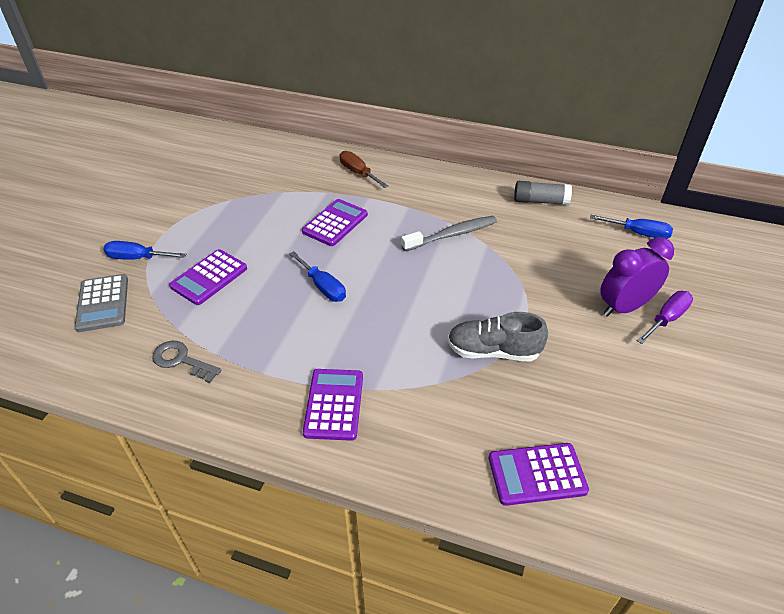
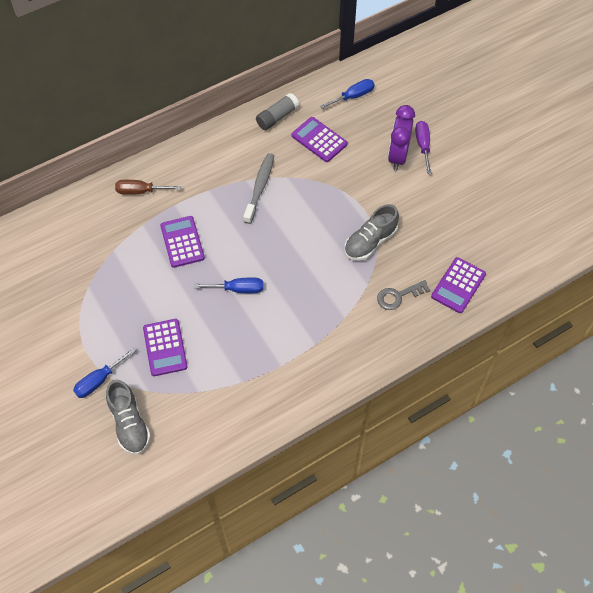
camera: 50 degrees left, 15 degrees up
grey calculator [75,274,128,332] -> grey shoe [106,379,151,455]
grey key [152,341,222,383] -> grey key moved to [377,280,430,310]
purple calculator [303,369,363,441] -> purple calculator moved to [292,117,347,162]

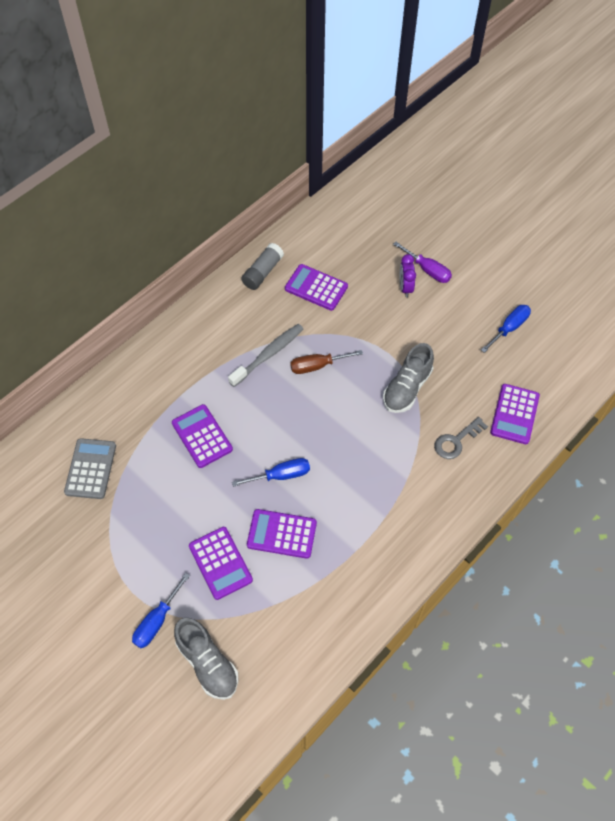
camera: 15 degrees left, 0 degrees up
brown screwdriver [115,180,181,195] -> brown screwdriver moved to [290,350,363,374]
grey toothbrush [243,153,274,224] -> grey toothbrush turned 45 degrees clockwise [228,324,303,387]
blue screwdriver [320,79,375,109] -> blue screwdriver moved to [481,305,531,353]
purple clock [388,105,415,171] -> purple clock [400,254,416,297], size x0.60
purple screwdriver [415,121,432,174] -> purple screwdriver turned 150 degrees clockwise [393,242,452,283]
none -> grey calculator [64,438,116,499]
none -> purple calculator [247,509,317,559]

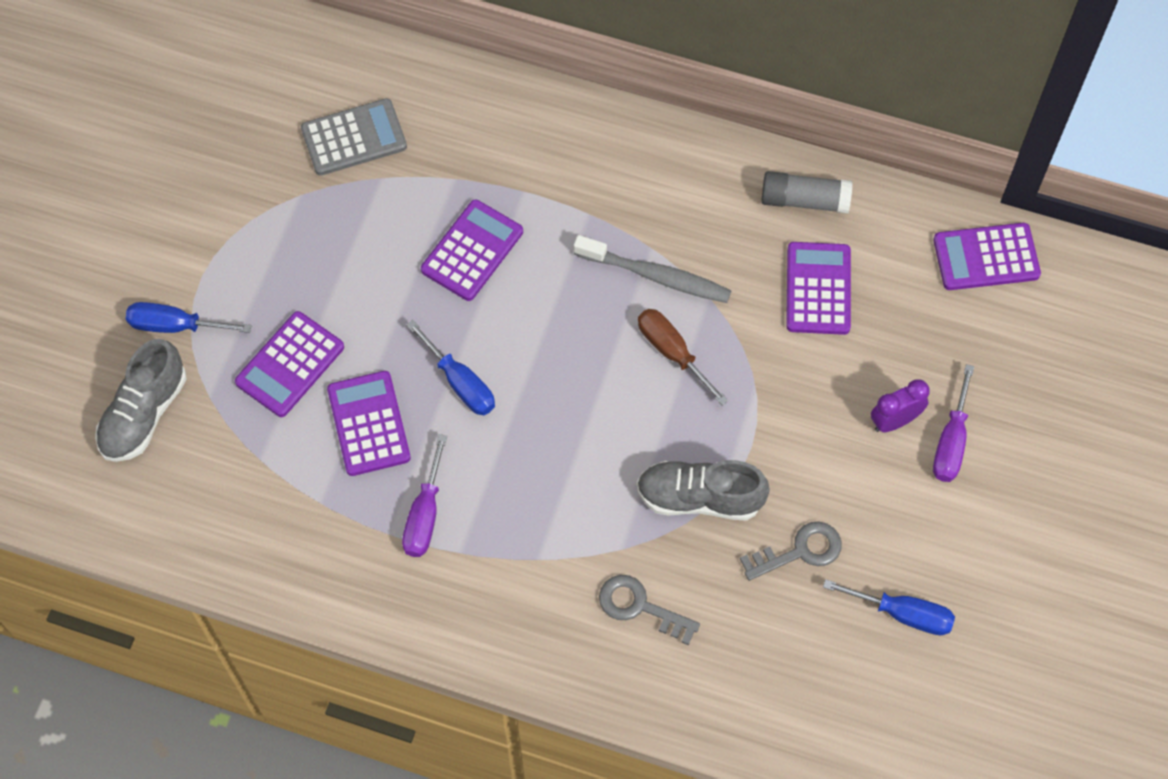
camera: 65 degrees right, 5 degrees up
purple calculator [490,384,540,444] -> purple calculator moved to [933,223,1041,290]
none -> purple screwdriver [402,434,447,557]
none -> grey key [740,521,842,581]

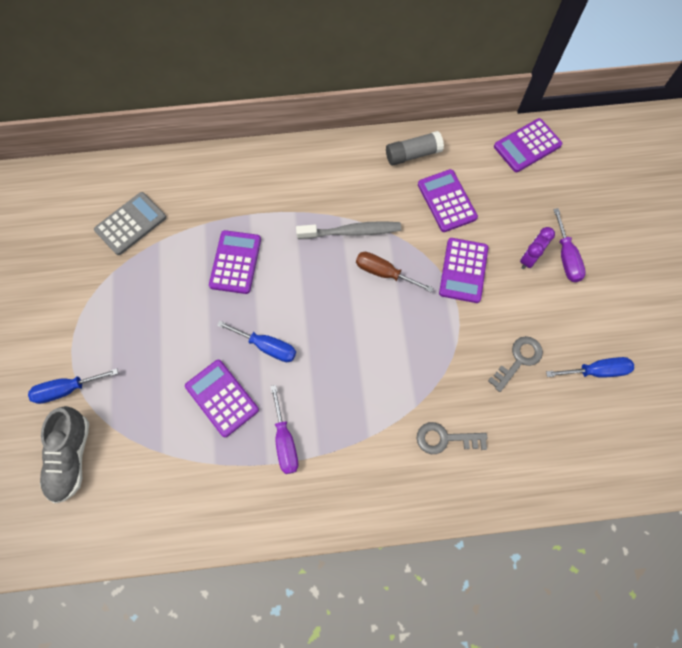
camera: 25 degrees left, 5 degrees up
purple calculator [235,311,344,417] -> purple calculator moved to [439,238,488,303]
grey shoe [637,460,770,520] -> none

